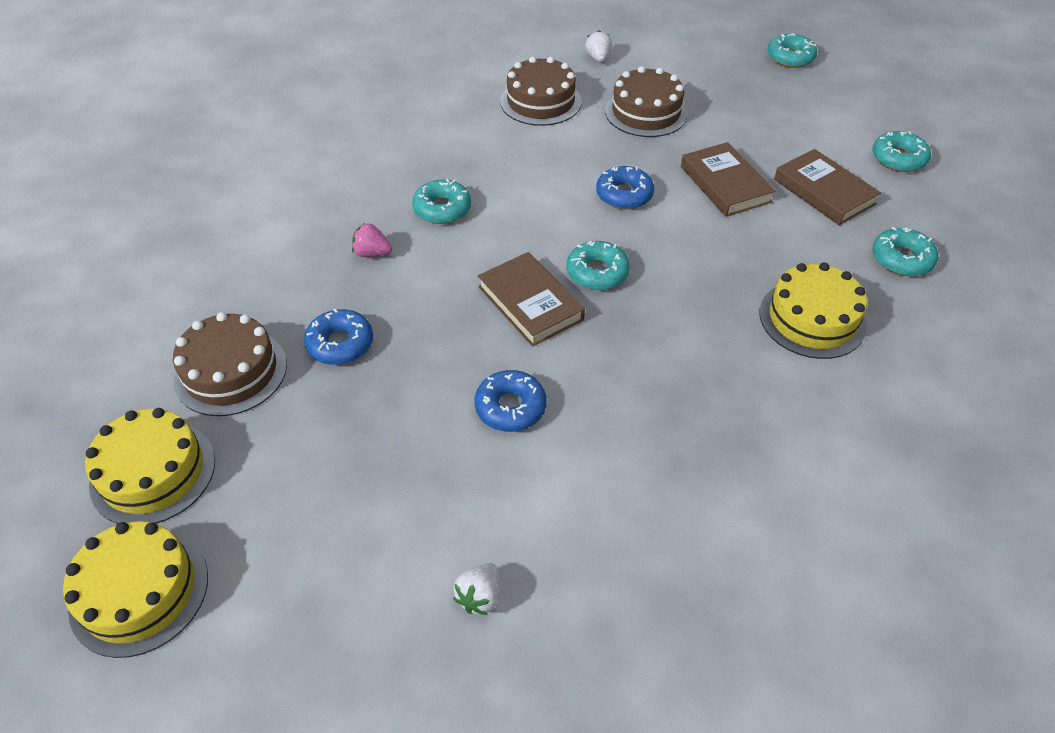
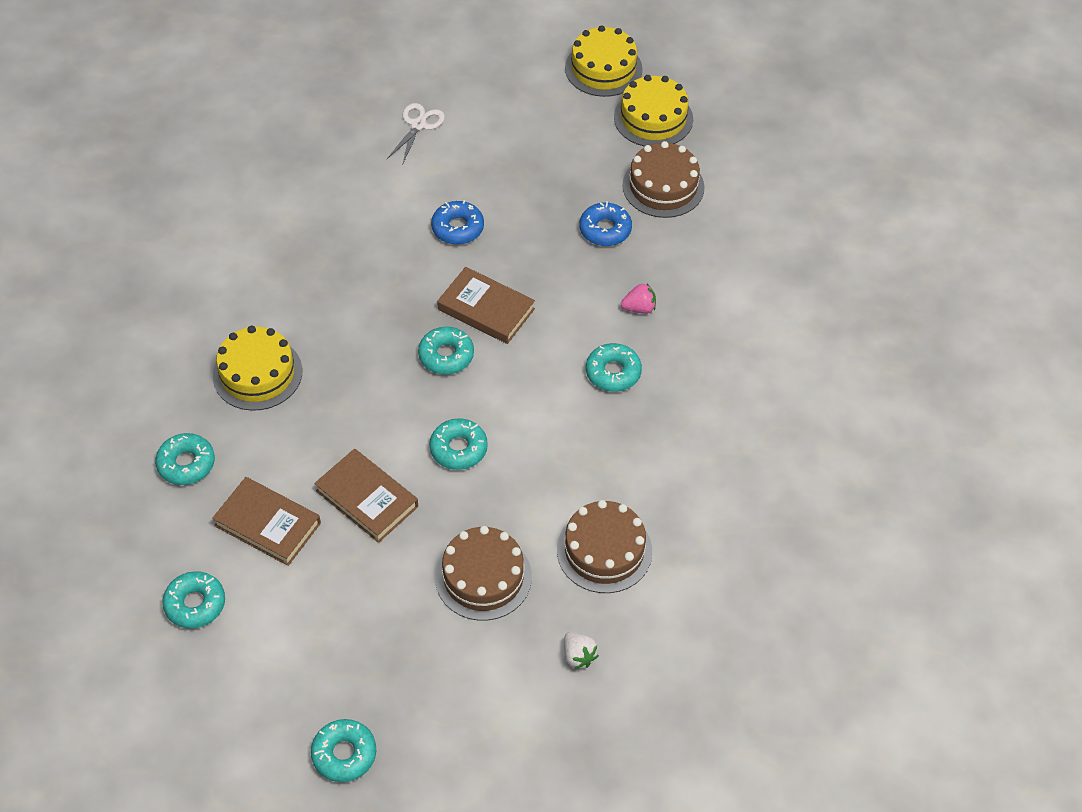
camera: 155 degrees right, 5 degrees up
white strawberry [453,563,500,615] -> white scissors [387,103,445,165]
blue donut [596,166,654,210] -> turquoise donut [429,418,488,470]

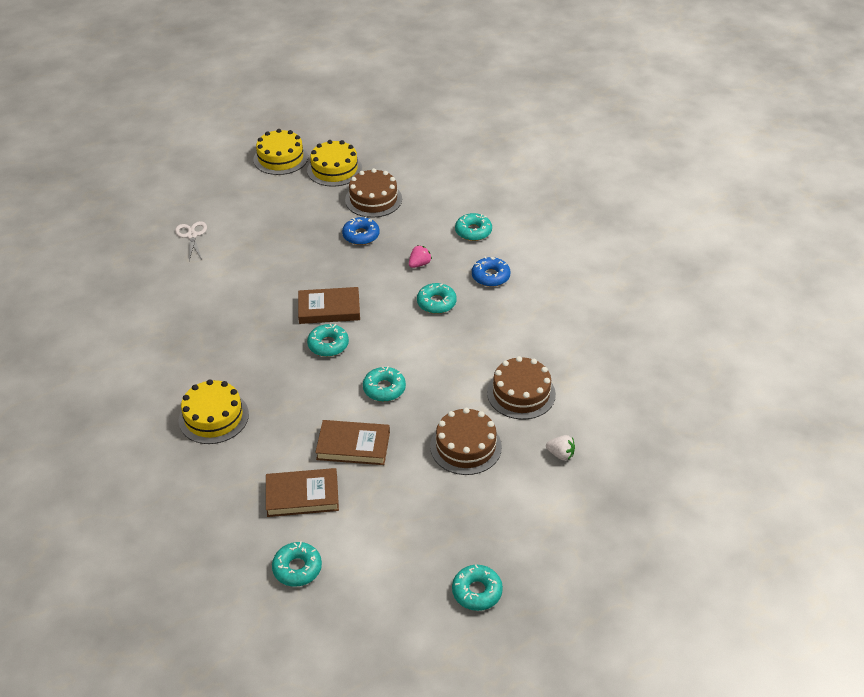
camera: 35 degrees left, 10 degrees down
turquoise donut [155,433,215,485] -> turquoise donut moved to [455,213,492,241]
blue donut [431,200,484,245] -> blue donut moved to [472,257,510,287]

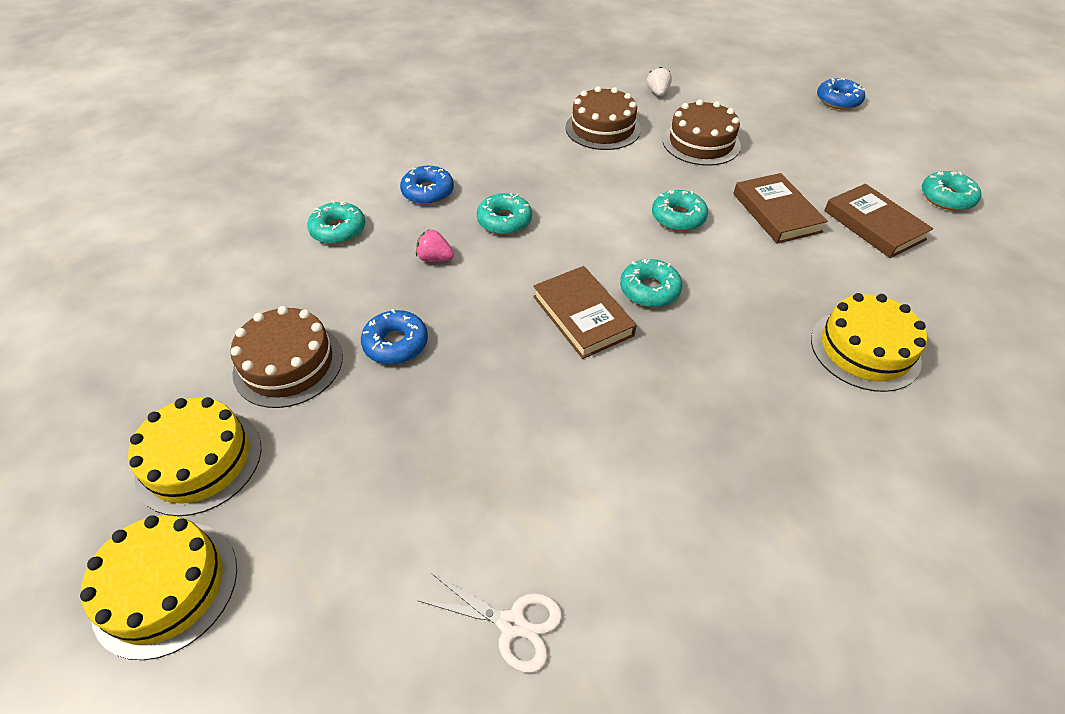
camera: 115 degrees left, 5 degrees up
white scissors [175,221,207,260] -> white scissors turned 120 degrees counterclockwise [417,573,562,673]
turquoise donut [452,565,503,611] -> blue donut [817,78,865,110]

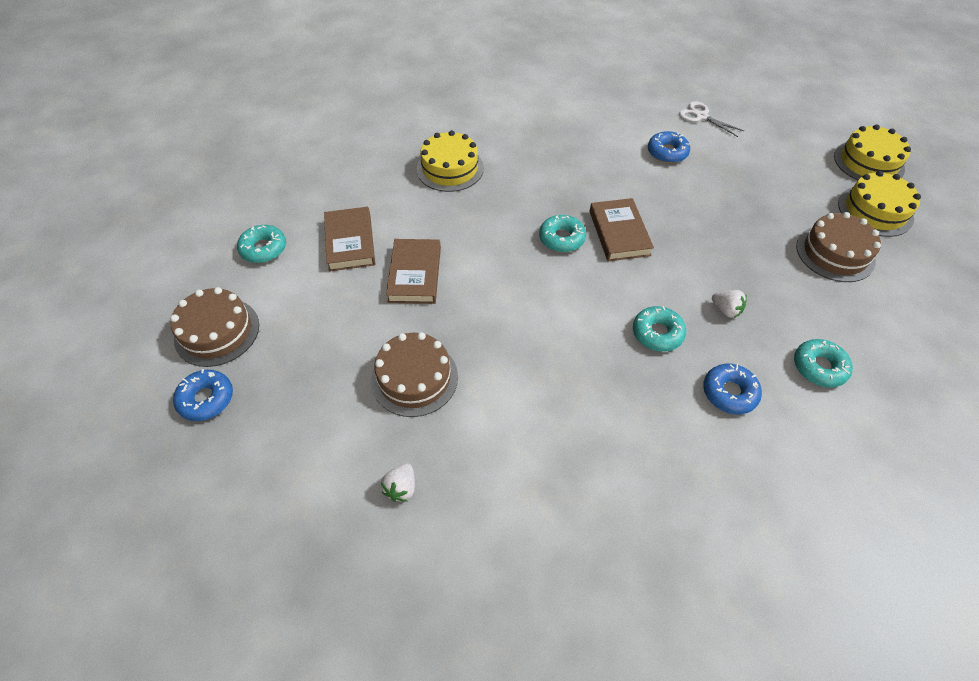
camera: 160 degrees left, 5 degrees up
blue donut [361,309,428,364] -> blue donut moved to [648,131,690,163]
pink strawberry [416,229,454,262] -> white strawberry [712,290,747,318]
brown cake [565,86,641,150] -> brown cake moved to [170,287,259,367]
turquoise donut [652,190,708,231] -> none

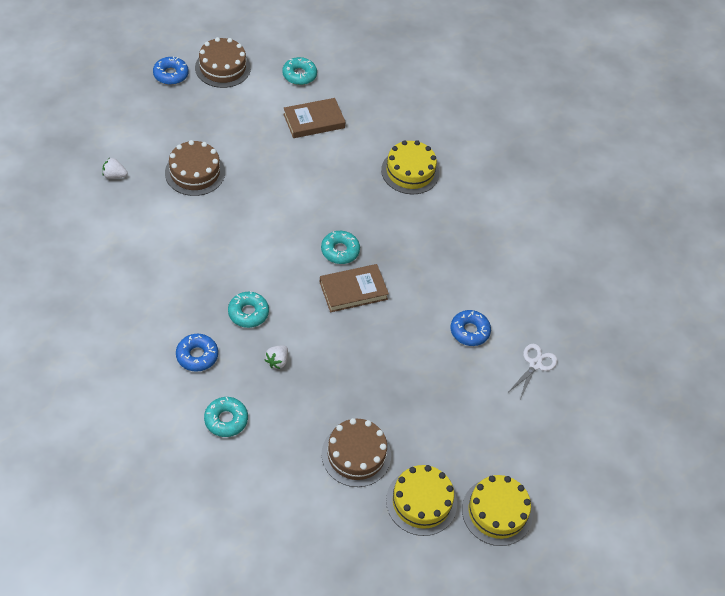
camera: 75 degrees right, 0 degrees up
brown book [386,239,441,304] -> none

